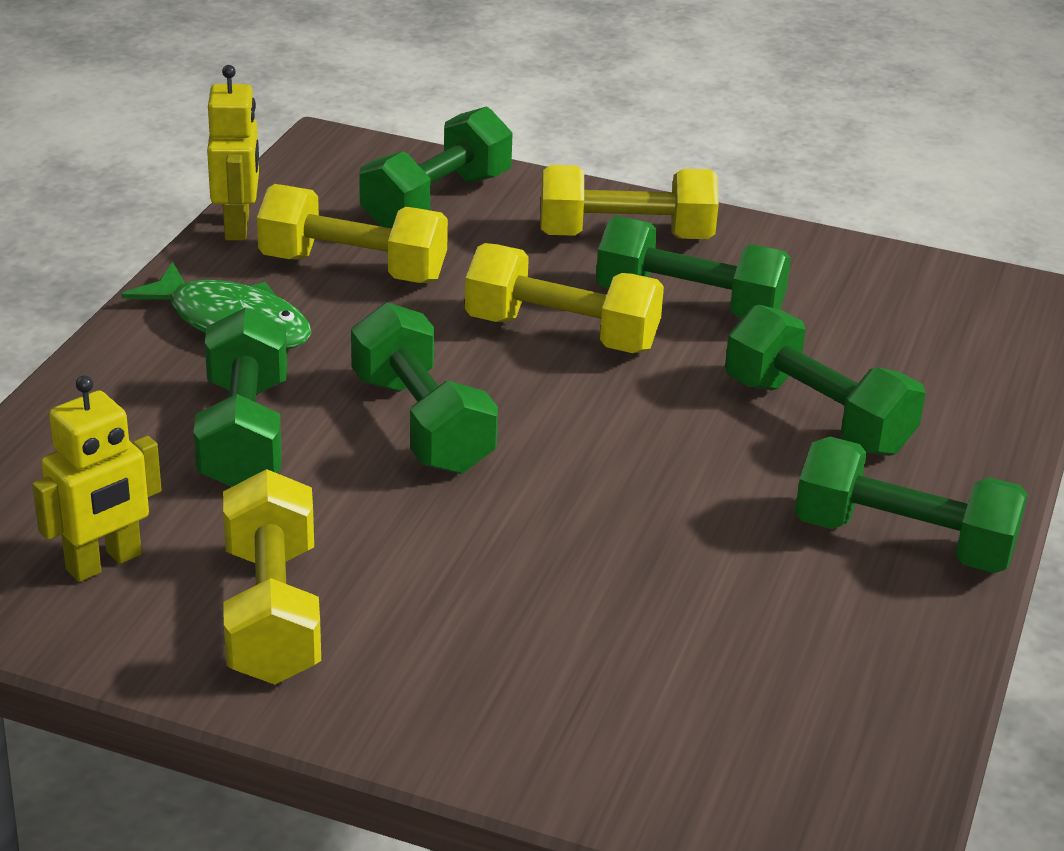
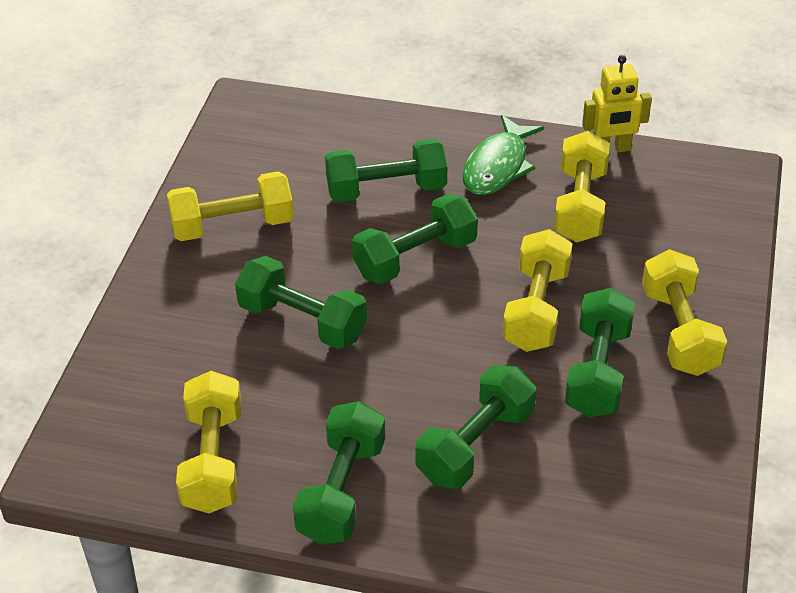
camera: 85 degrees right, 10 degrees up
yellow robot [32,375,162,582] -> none
green dumbbell [359,107,513,228] -> green dumbbell moved to [235,256,367,349]
none -> yellow dumbbell [176,371,242,513]

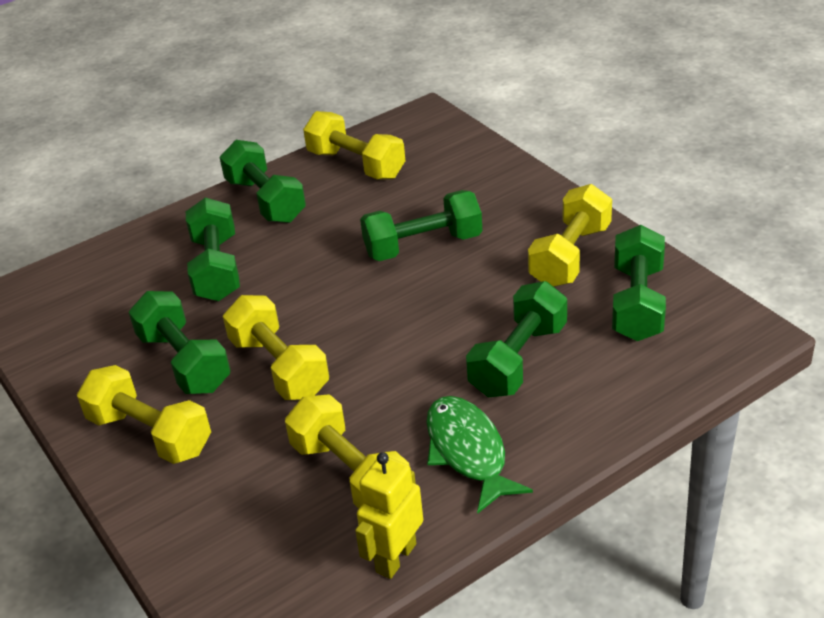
camera: 135 degrees right, 5 degrees down
green dumbbell [352,194,478,284] -> green dumbbell moved to [612,225,666,341]

